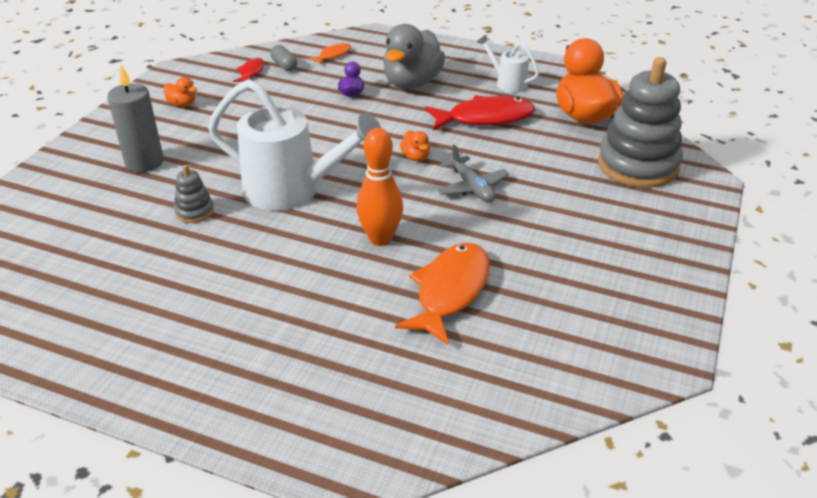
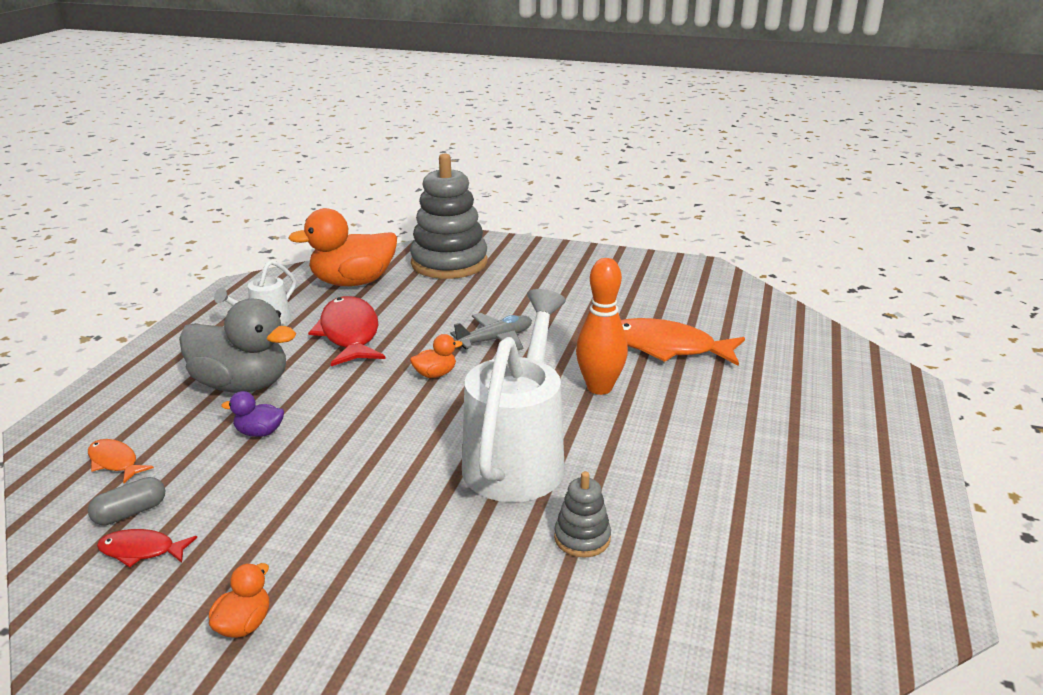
camera: 95 degrees left, 10 degrees down
grey candle [107,64,164,173] -> none

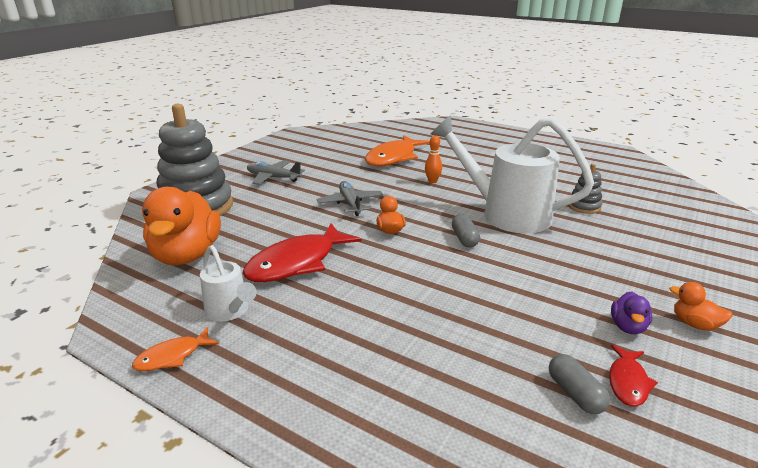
camera: 75 degrees left, 0 degrees up
orange fish [88,439,154,483] -> orange fish moved to [132,327,219,371]
grey duck [179,299,296,393] -> none
purple duck [221,391,284,437] -> purple duck moved to [611,292,652,334]
red fish [308,296,386,366] -> red fish turned 45 degrees counterclockwise [242,223,362,282]
orange bowling pin [576,258,628,395] -> orange bowling pin [425,135,442,183], size x0.53
none -> grey plane [247,160,305,185]
none -> grey capsule [452,214,480,247]

